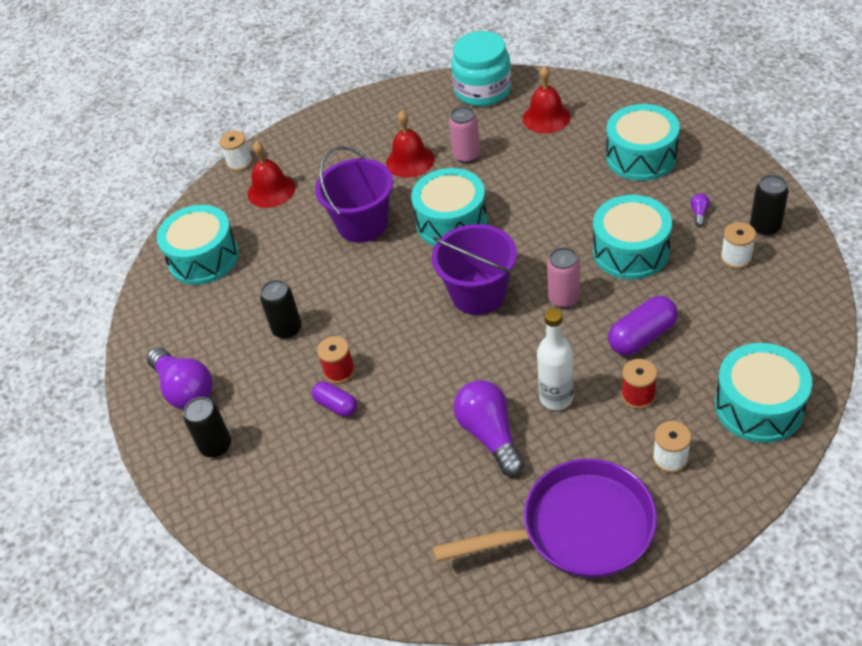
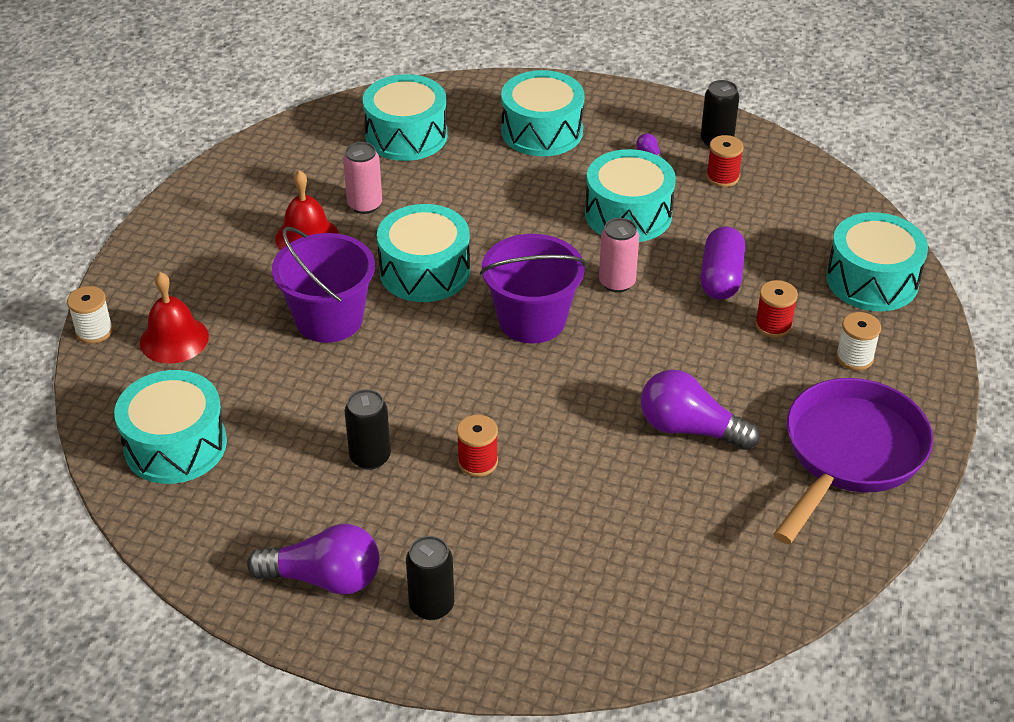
camera: 50 degrees left, 5 degrees down
purple capsule [312,381,357,417] -> none
turquoise jar [451,31,511,106] -> none
red bell [522,66,571,133] -> turquoise drum [363,74,447,161]
white bottle [537,308,574,410] -> none
white spool [721,222,756,269] -> red spool [706,135,744,187]

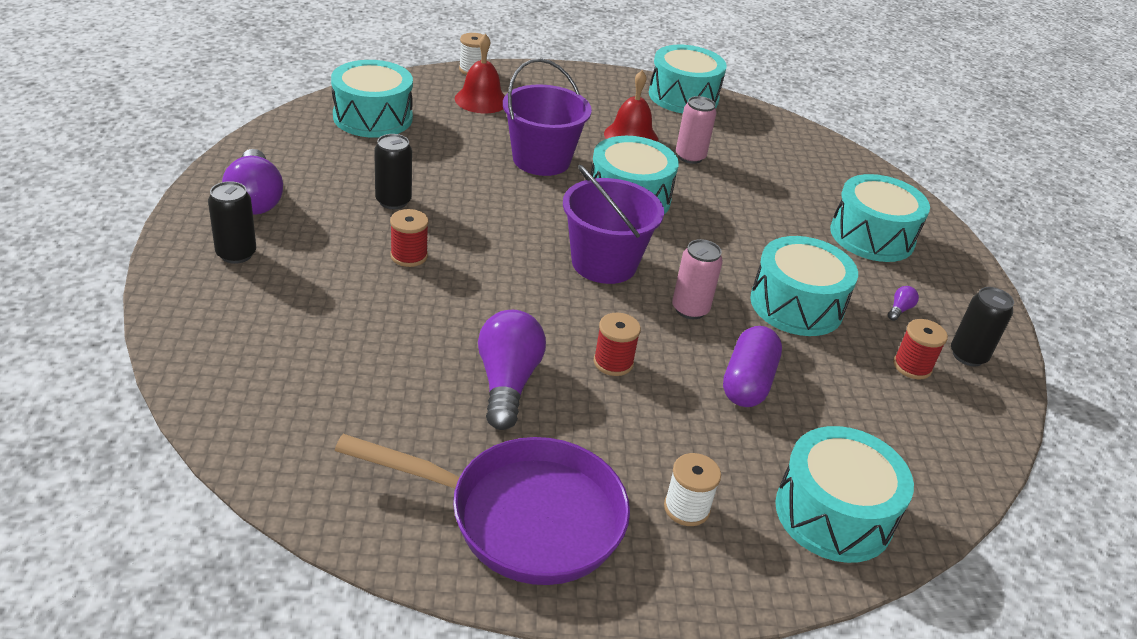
camera: 65 degrees right, 5 degrees down
turquoise drum [363,74,447,161] -> turquoise drum moved to [649,45,727,113]
purple capsule [700,227,745,300] -> purple capsule turned 60 degrees counterclockwise [723,326,782,407]
red spool [755,280,798,338] -> red spool moved to [594,313,641,376]

